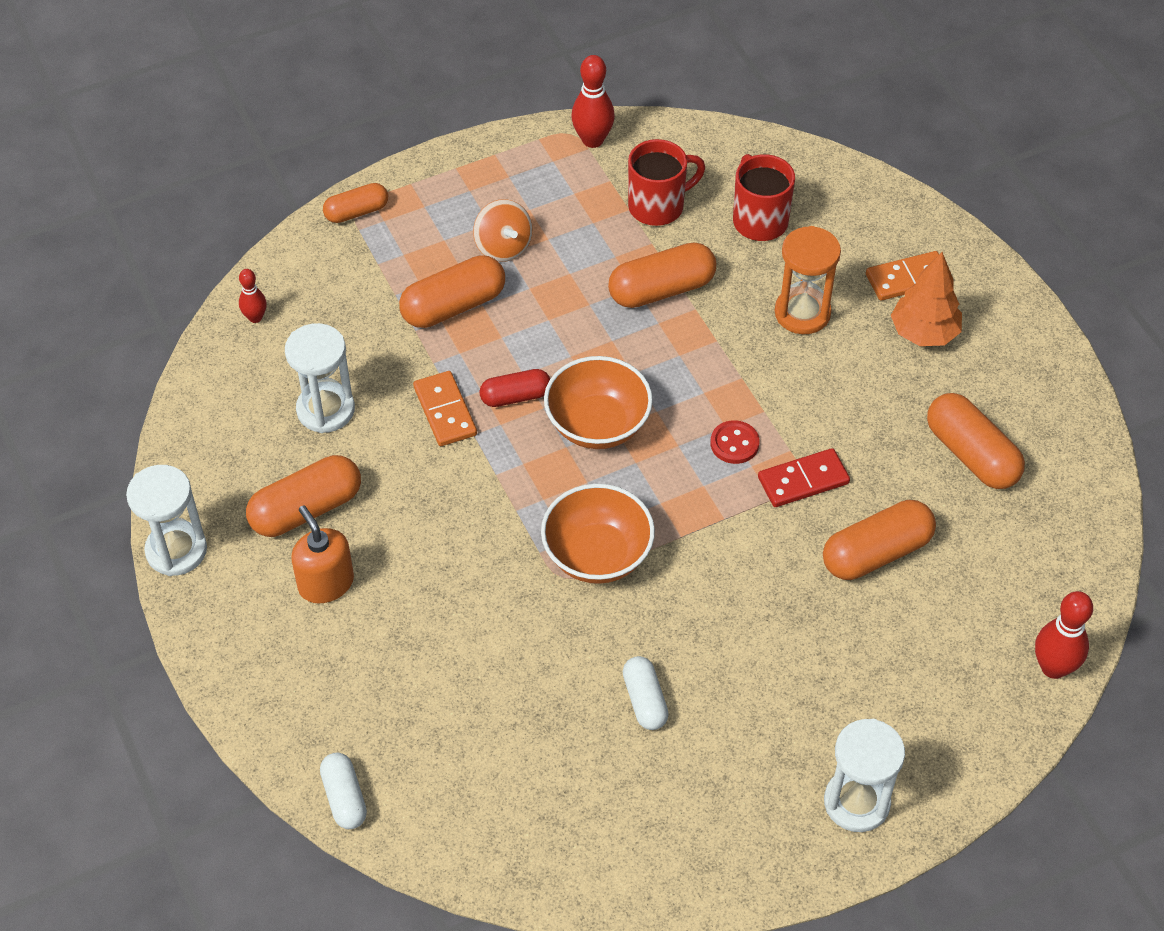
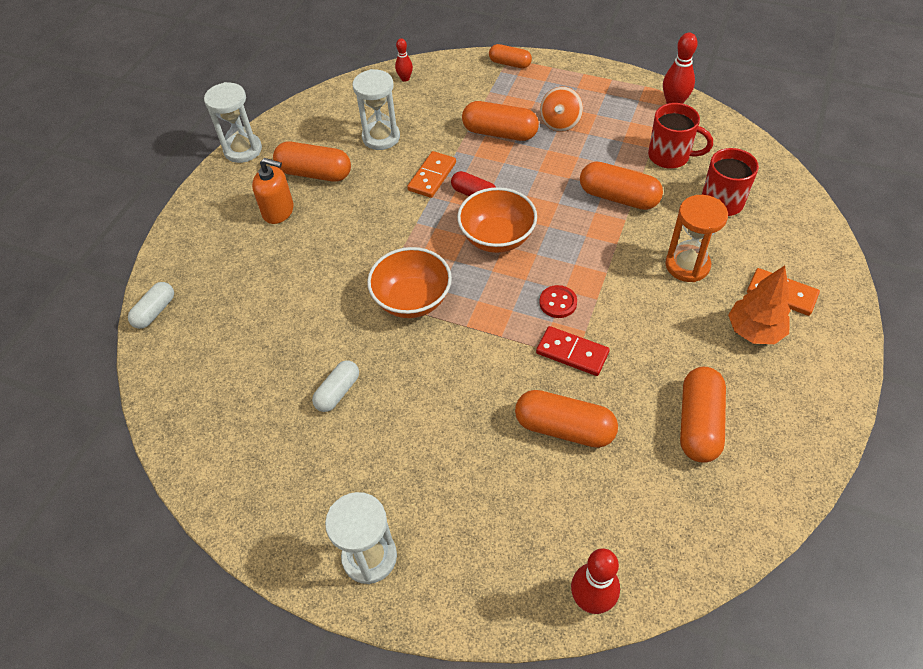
camera: 50 degrees right, 0 degrees up
orange soap dispenser [291,505,354,603] -> orange soap dispenser turned 90 degrees clockwise [252,158,294,224]

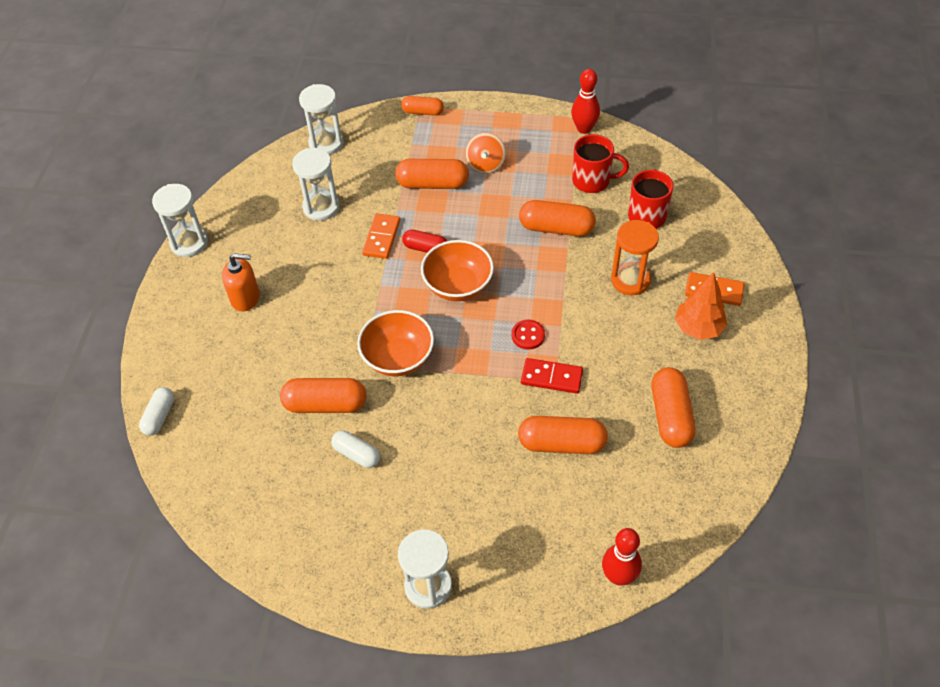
camera: 15 degrees left, 0 degrees up
orange capsule [273,141,351,182] -> orange capsule moved to [280,378,367,413]
white capsule [312,360,359,412] -> white capsule turned 75 degrees counterclockwise [331,431,380,468]
red bowling pin [395,38,413,82] -> white hourglass [299,84,344,155]

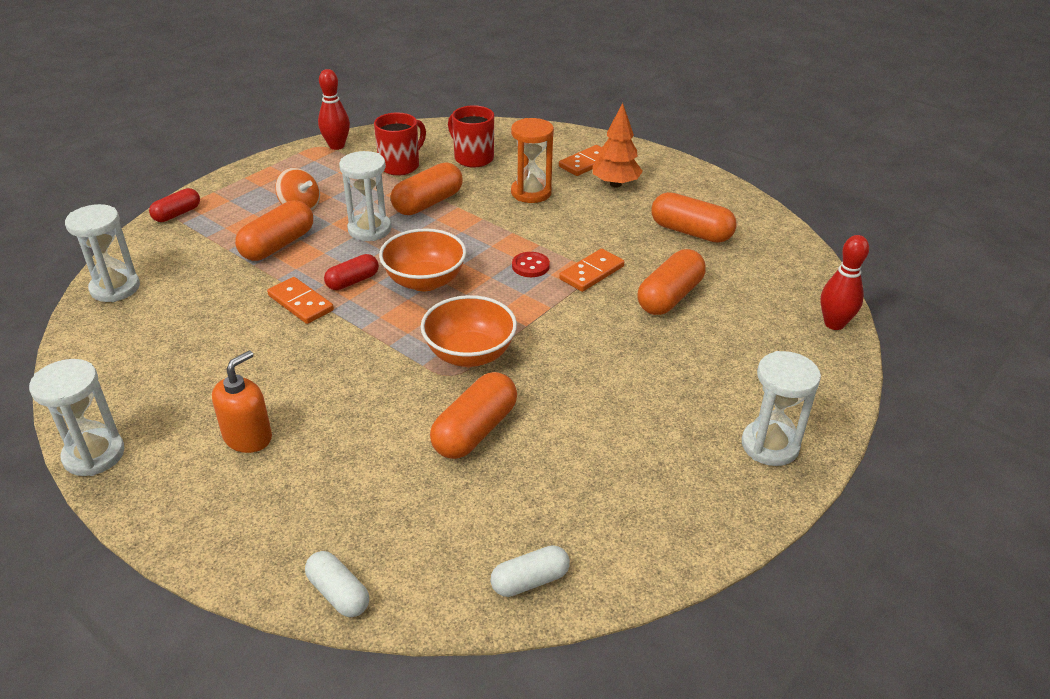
camera: 60 degrees left, 15 degrees down
white hourglass [292,148,340,221] -> white hourglass moved to [339,151,392,241]
white capsule [331,431,380,468] -> white capsule moved to [491,545,570,597]
orange capsule [401,96,444,116] -> red capsule [149,188,200,222]
red domino [521,358,583,394] -> orange domino [559,249,624,292]

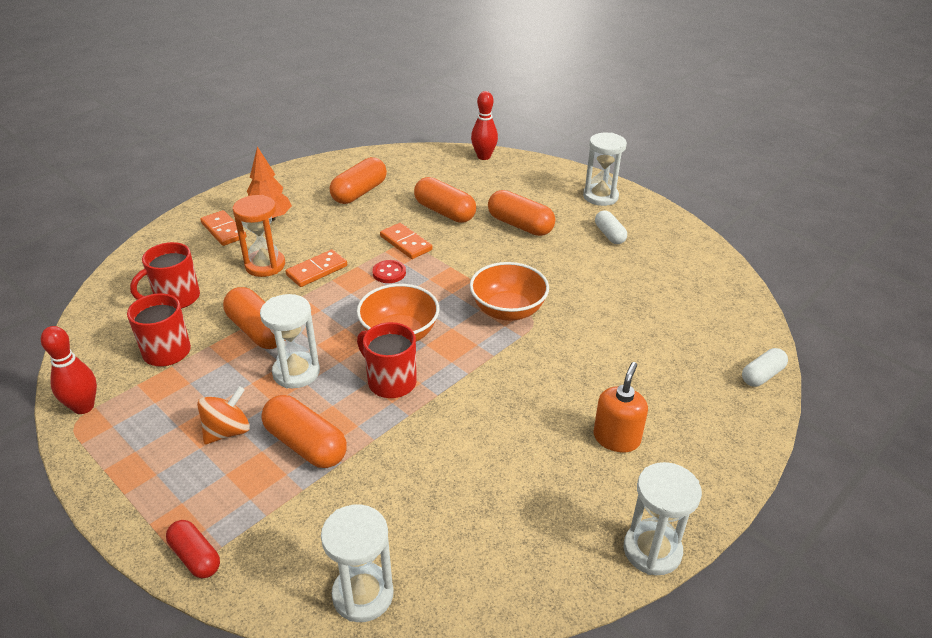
camera: 85 degrees left, 0 degrees up
orange soap dispenser [212,350,272,453] -> orange soap dispenser turned 75 degrees clockwise [593,362,648,453]
orange domino [267,277,334,324] -> orange domino moved to [285,250,347,287]
red capsule [324,254,379,290] -> red mug [357,322,417,398]
orange capsule [430,372,517,459] -> orange capsule moved to [488,190,555,236]
white capsule [491,545,570,597] -> white capsule moved to [595,210,627,244]

